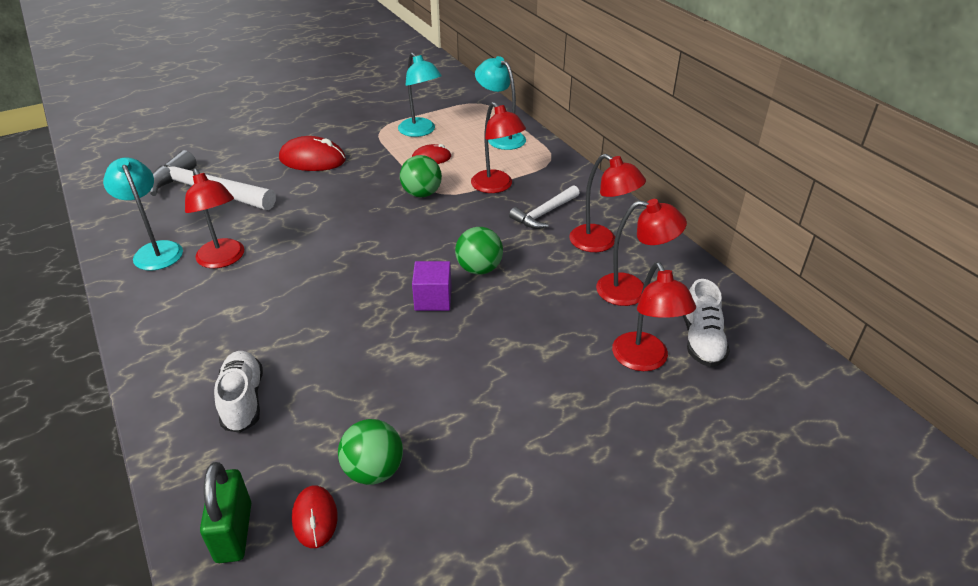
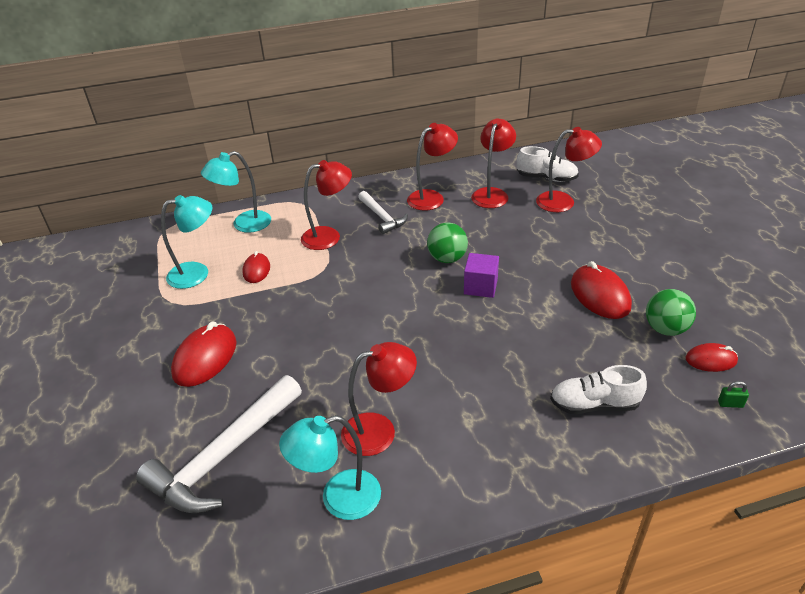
camera: 75 degrees left, 0 degrees up
green padlock [200,462,251,563] -> green padlock [718,381,749,408], size x0.44
green ball [400,155,442,197] -> none
none -> red mouse [571,261,632,319]

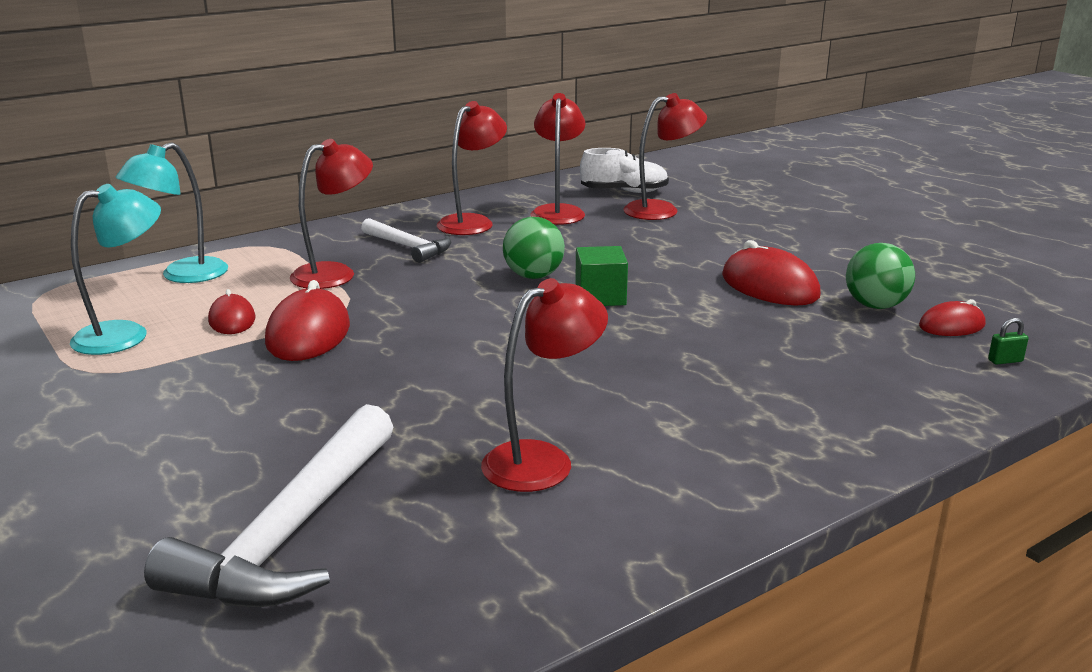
camera: 20 degrees left, 15 degrees down
red mouse [171,322,236,387] -> red mouse moved to [265,280,350,361]
turquoise lamp [279,415,381,520] -> none
purple cube [464,253,499,298] -> green cube [575,246,628,306]
white shoe [550,365,647,414] -> none

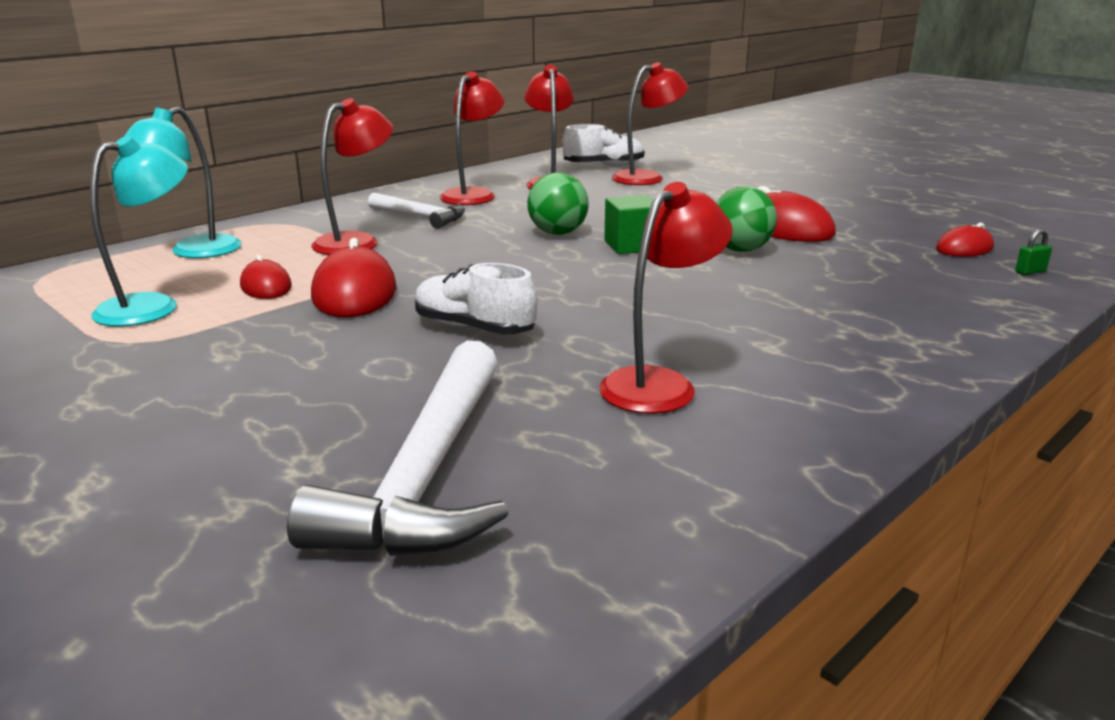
camera: 10 degrees left, 0 degrees up
green ball [846,243,915,309] -> green ball moved to [716,186,777,252]
none -> white shoe [415,263,537,335]

